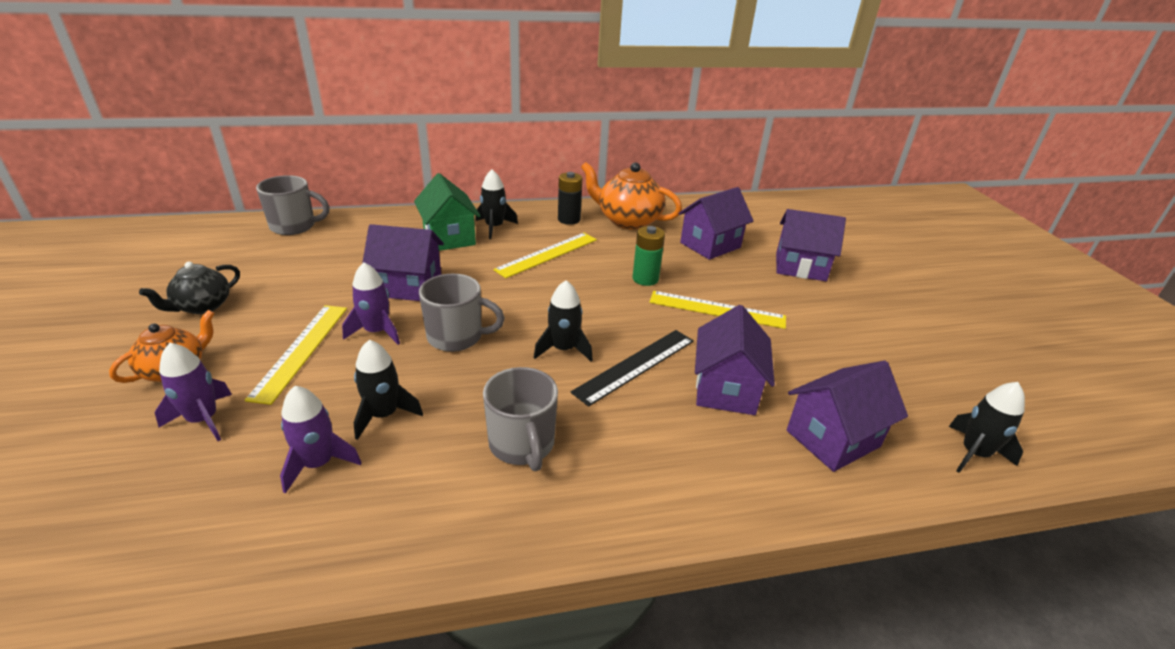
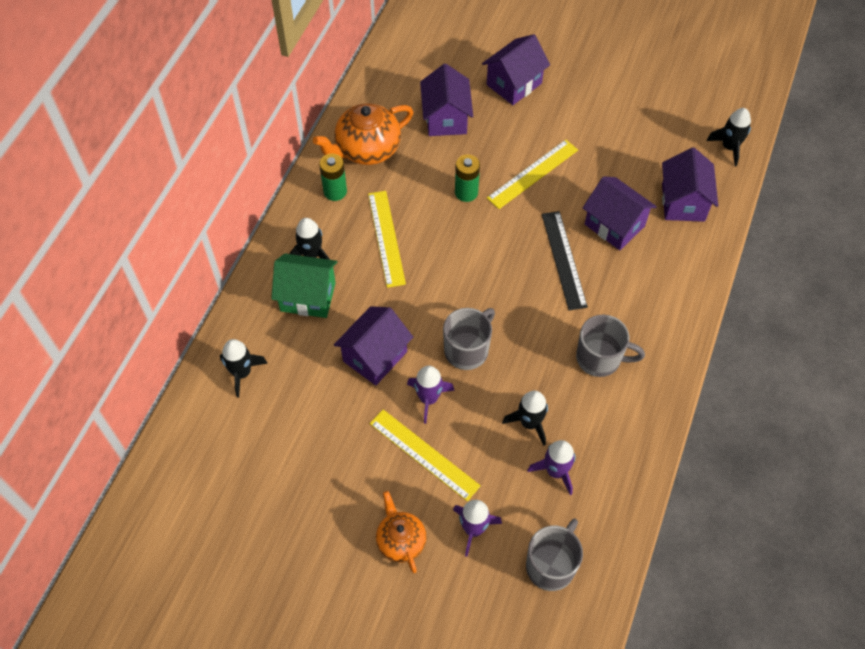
camera: 55 degrees left, 25 degrees up
black teapot [139,262,240,314] -> none
grey mug [256,175,330,235] -> grey mug moved to [526,519,583,591]
black rocket [534,280,593,362] -> black rocket moved to [220,339,268,398]
black battery [558,172,582,225] -> green battery [319,154,347,201]

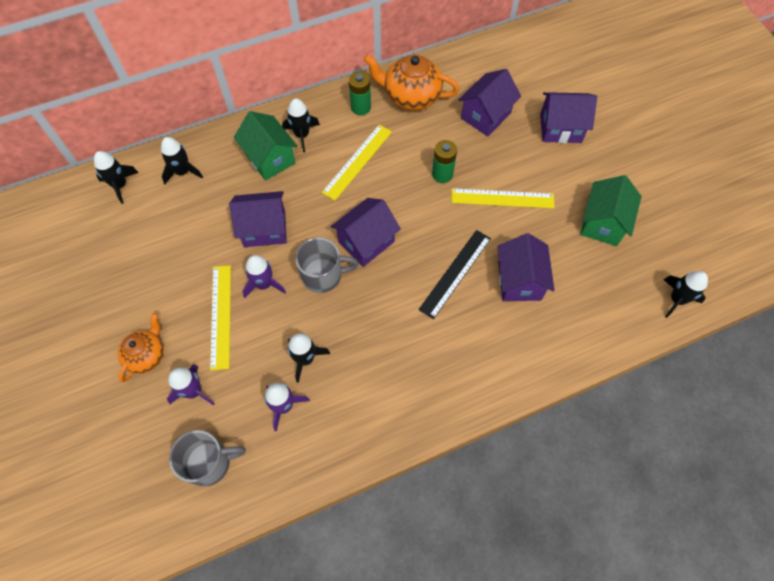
camera: 45 degrees right, 5 degrees up
grey mug [576,315,645,377] -> none
purple house [662,148,718,222] -> purple house moved to [331,198,401,267]
none -> black rocket [94,151,139,204]
none -> green house [580,175,642,246]

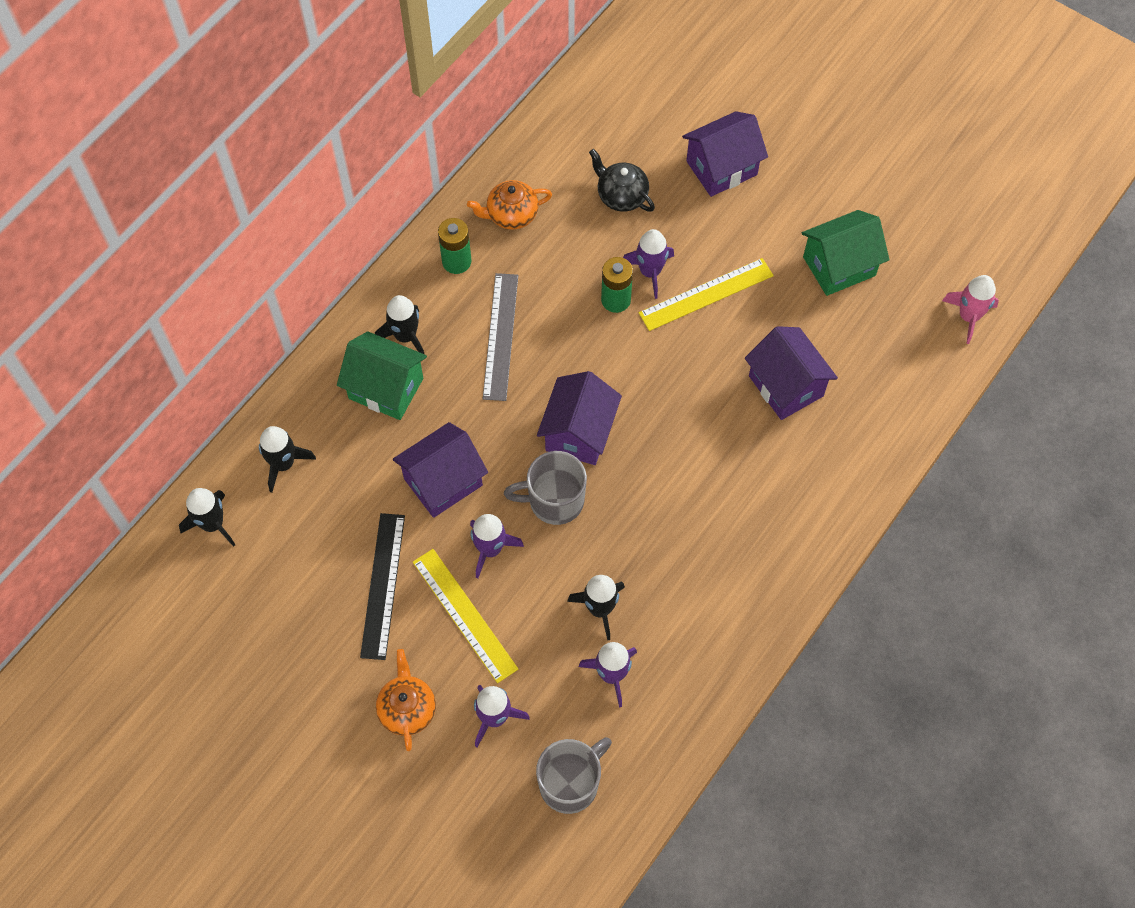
camera: 30 degrees left, 0 degrees up
grey mug [295,237,359,293] -> grey mug turned 150 degrees counterclockwise [504,451,587,525]
yellow ruler [322,125,392,201] -> grey ruler [483,273,518,401]
orange teapot [363,54,459,111] -> orange teapot [467,180,552,230], size x0.62
black ruler [418,230,491,319] -> black ruler moved to [360,513,405,660]
purple house [458,69,521,136] -> black teapot [589,149,655,212]
green house [580,175,642,246] -> green house turned 75 degrees clockwise [802,210,889,296]
black rocket [664,271,708,318] -> pink rocket [942,275,999,344]
none -> purple rocket [623,229,674,299]

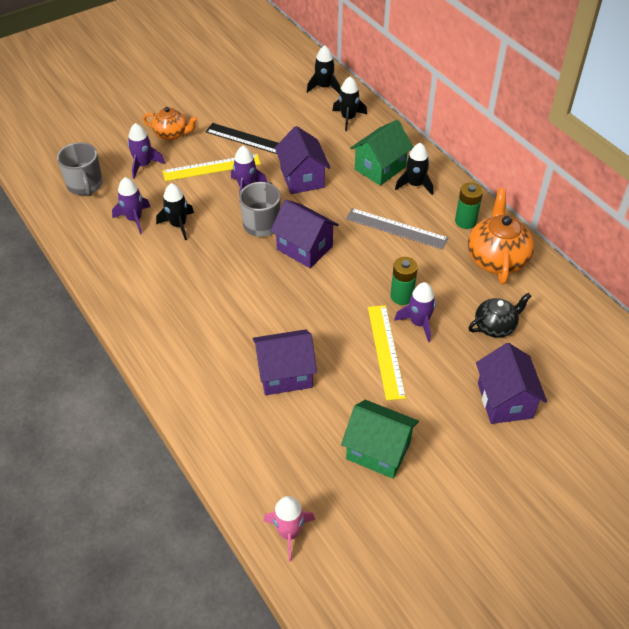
camera: 110 degrees right, 15 degrees down
orange teapot [467,180,552,230] -> orange teapot [468,188,534,285], size x1.60
green house [802,210,889,296] -> green house turned 60 degrees counterclockwise [341,400,419,479]

